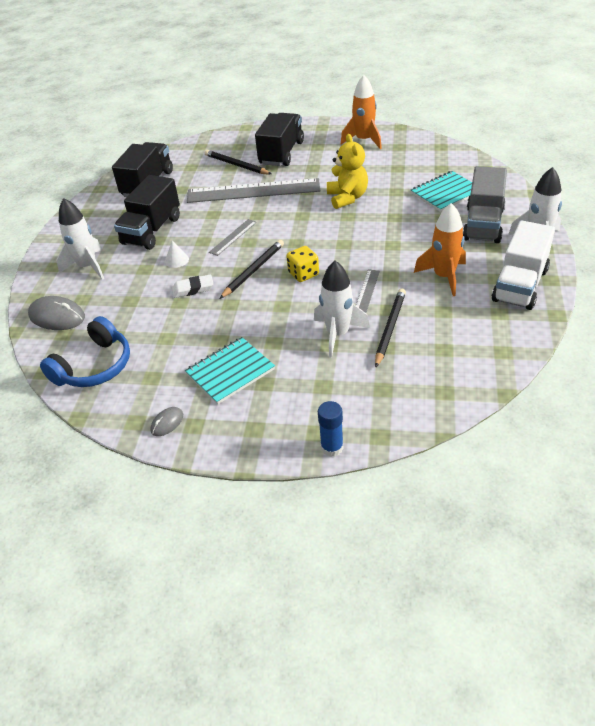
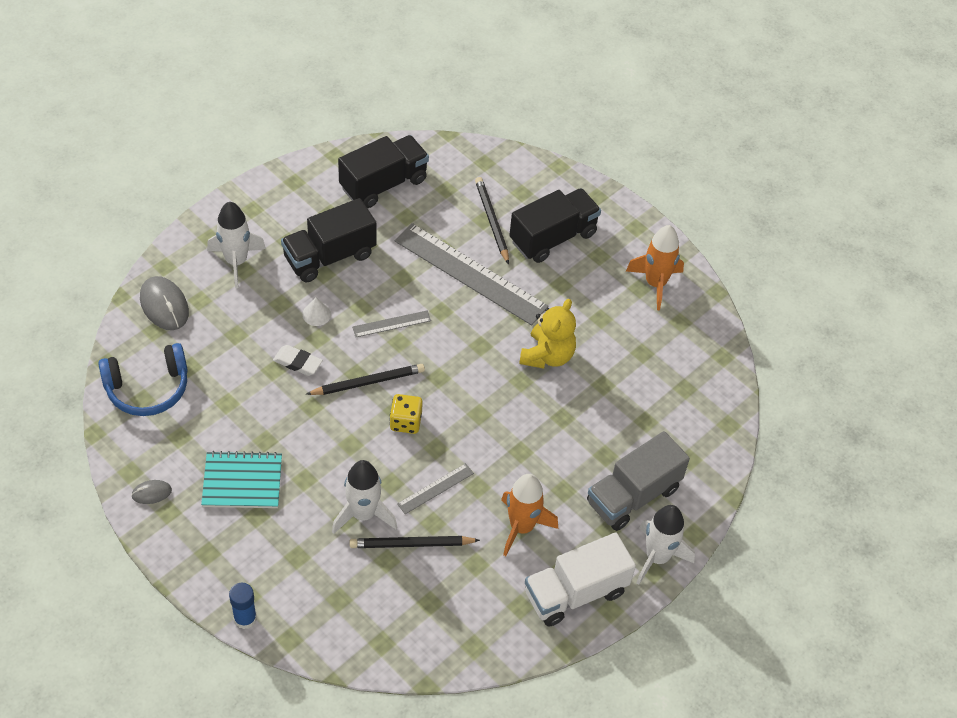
camera: 30 degrees right, 10 degrees up
black pencil [375,288,406,367] -> black pencil turned 150 degrees counterclockwise [349,536,480,548]
turquoise notebook [411,171,472,212] -> none

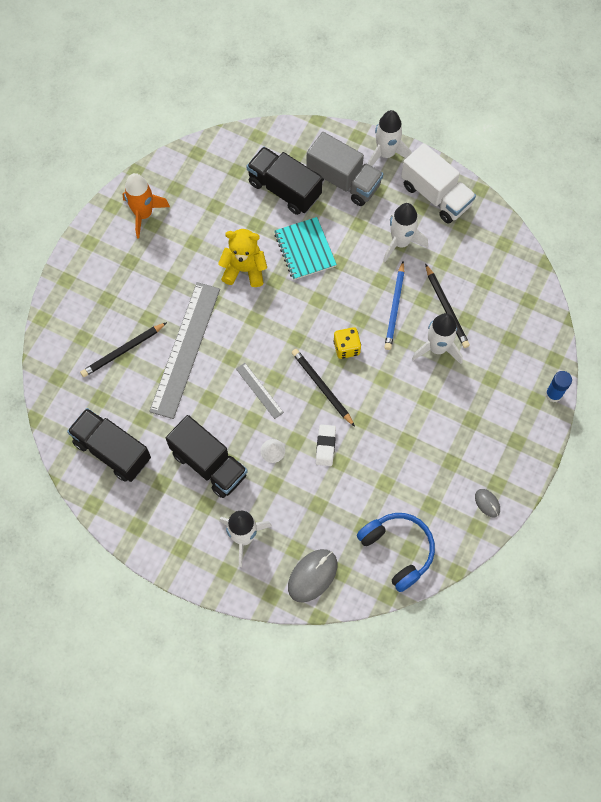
camera: 105 degrees left, 15 degrees up
turquoise notebook [201,451,282,508] -> turquoise notebook moved to [274,217,337,280]
grey ruler [397,463,474,514] -> blue pencil [384,262,404,350]
orange rocket [501,474,558,556] -> white rocket [383,203,428,262]
black truck [509,188,601,263] -> black truck moved to [246,147,322,215]

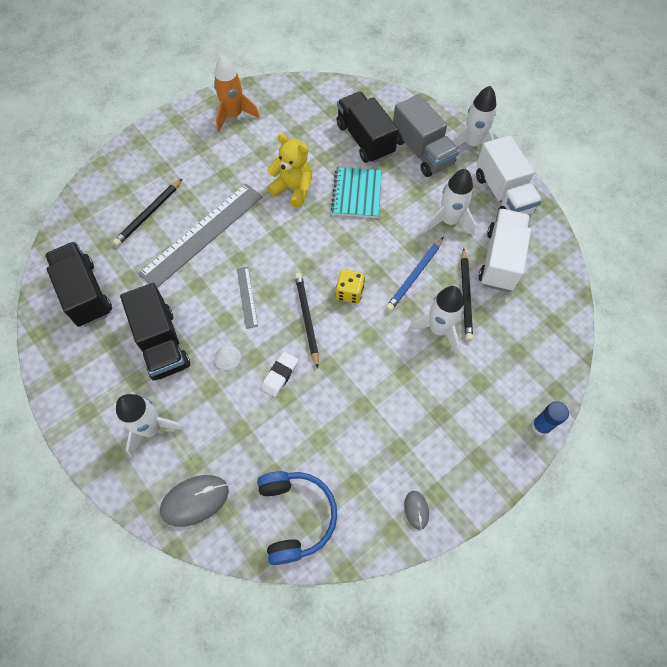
camera: 25 degrees right, 5 degrees down
black pencil [80,322,167,377] -> black pencil turned 45 degrees counterclockwise [113,179,182,246]
none -> white truck [478,209,531,292]

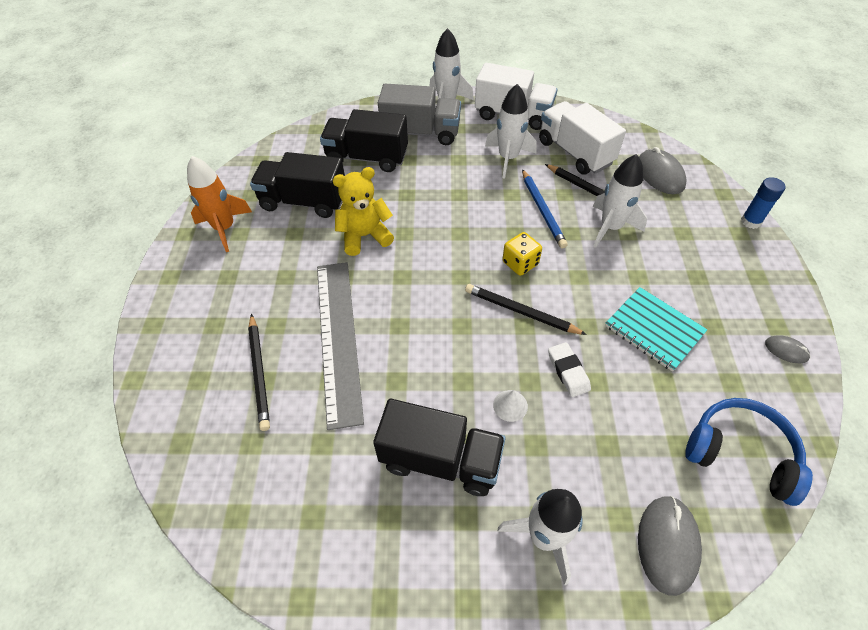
camera: 50 degrees left, 10 degrees down
black truck [45,242,112,327] -> black truck moved to [250,152,345,218]
grey ruler [237,267,258,329] -> none
turquoise notebook [331,167,382,218] -> turquoise notebook moved to [605,287,707,372]
none -> grey mouse [639,147,687,194]

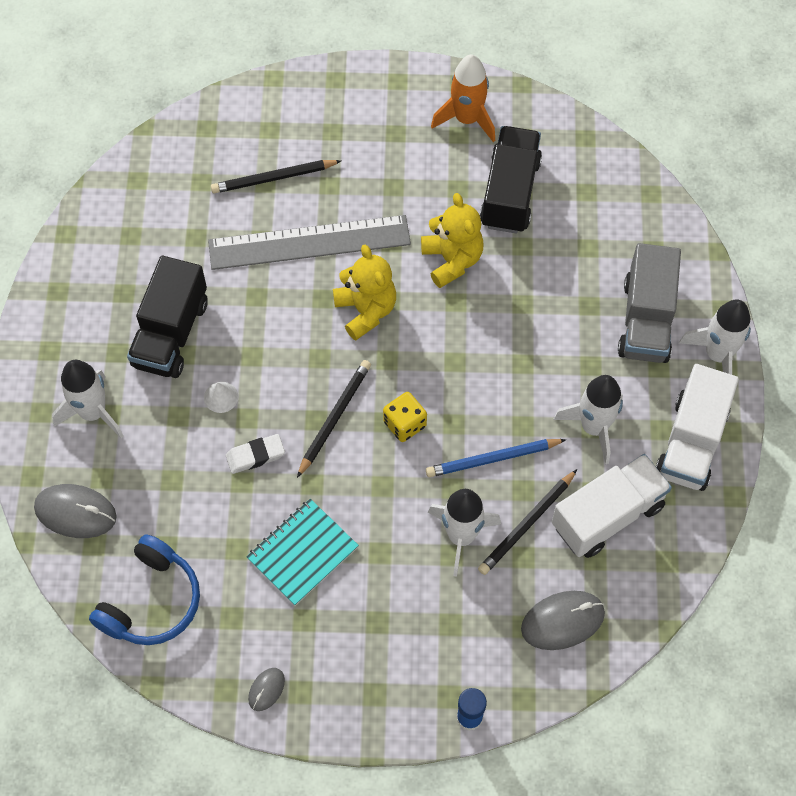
camera: 90 degrees right, 10 degrees up
black truck [320,109,408,172] -> none
none -> yellow teddy bear [333,245,396,341]

